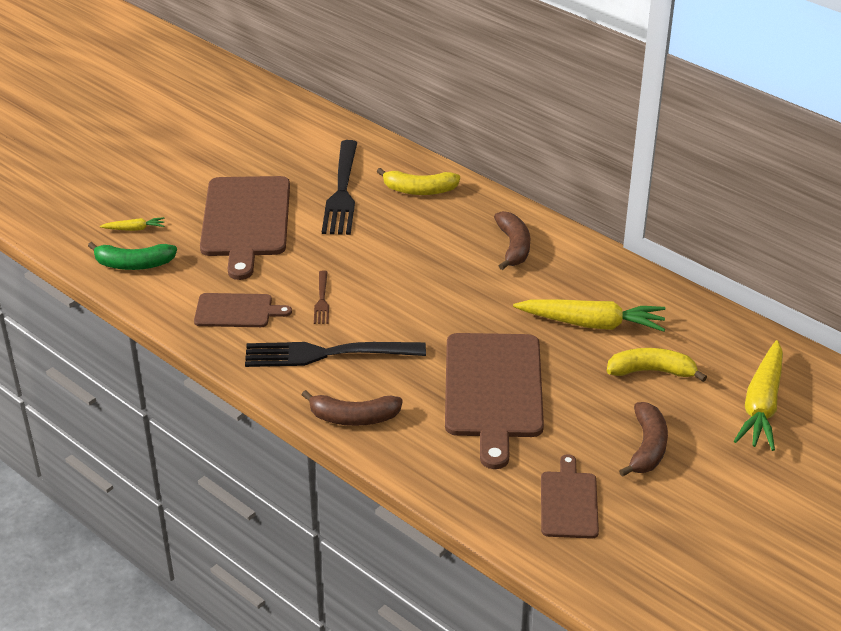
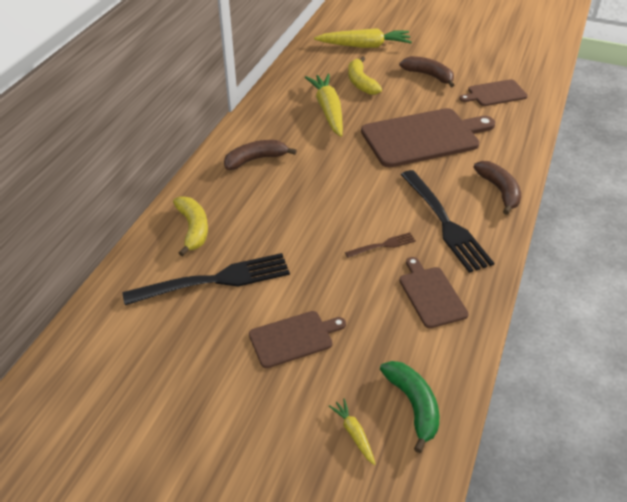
camera: 110 degrees left, 5 degrees up
brown cutting board [200,176,290,280] -> brown cutting board [249,311,346,368], size x0.54
brown banana [619,402,668,477] -> brown banana turned 45 degrees clockwise [399,56,454,87]

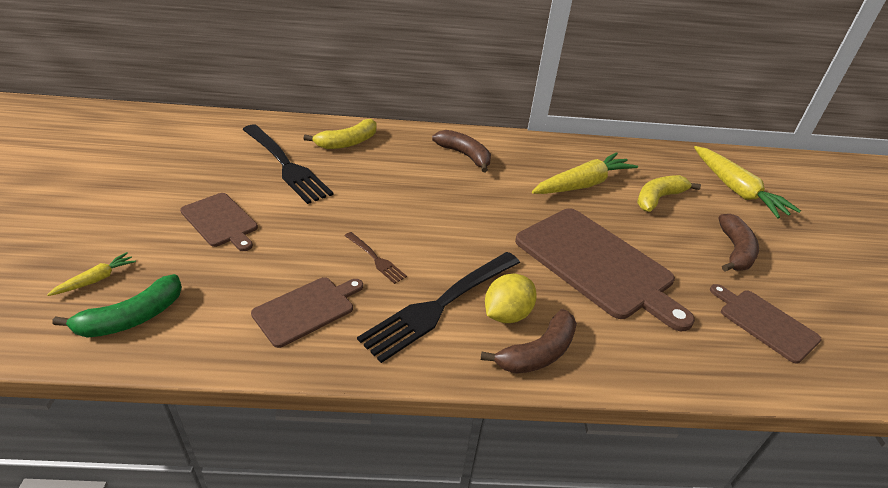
camera: 65 degrees right, 5 degrees down
none -> yellow lemon [485,274,537,323]

